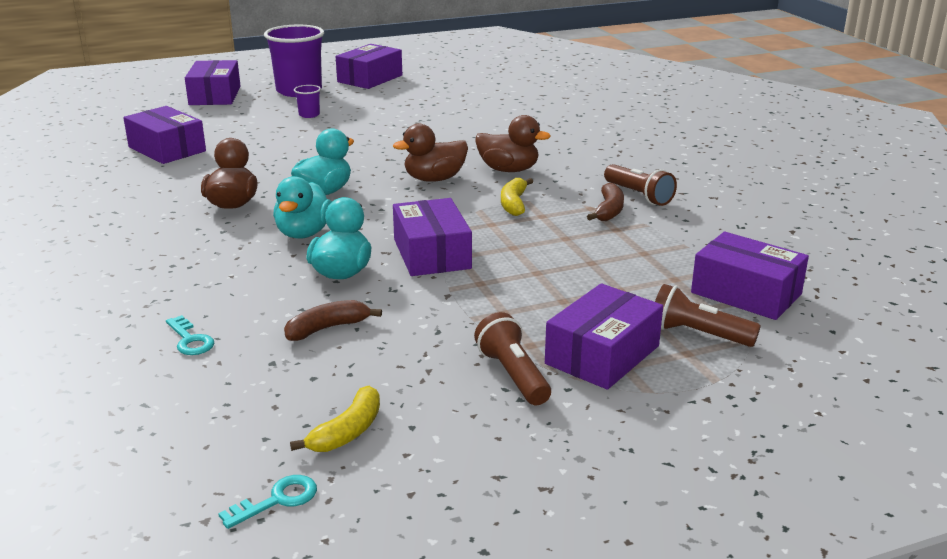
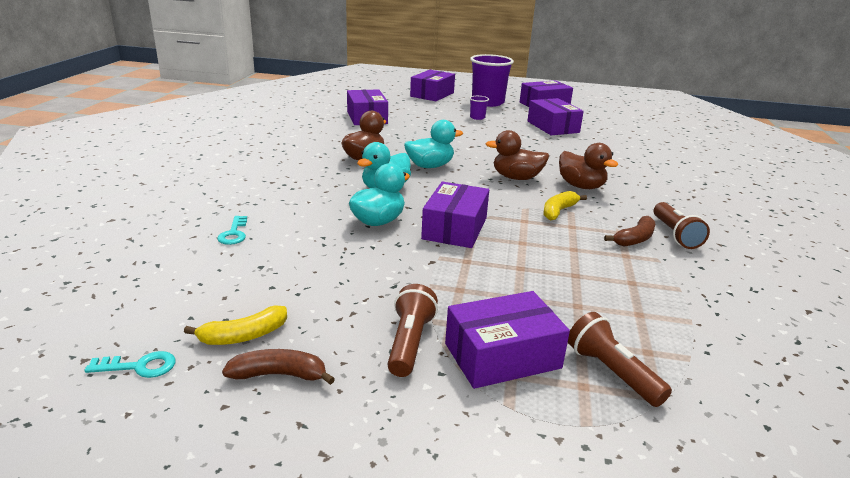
camera: 30 degrees right, 0 degrees up
brown banana [284,300,382,341] -> brown banana moved to [222,349,335,385]
purple box [691,232,809,320] -> purple box moved to [527,98,584,135]

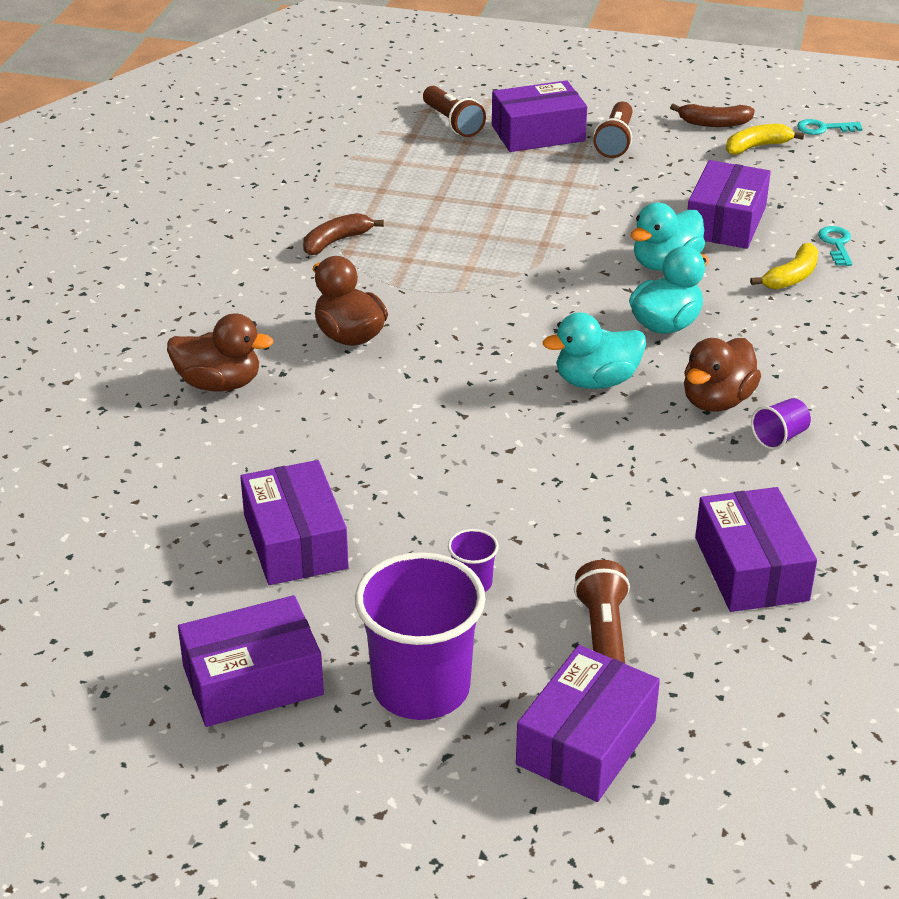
camera: 175 degrees left, 10 degrees up
purple box [421,182,489,248] -> purple box moved to [688,160,771,249]
brown duck [485,130,549,180] -> brown duck moved to [167,313,273,392]
yellow banana [543,191,587,221] -> yellow banana moved to [750,243,819,290]
brown flashlight [654,202,710,249] -> brown flashlight moved to [574,560,630,663]
none -> purple cup [751,398,811,450]

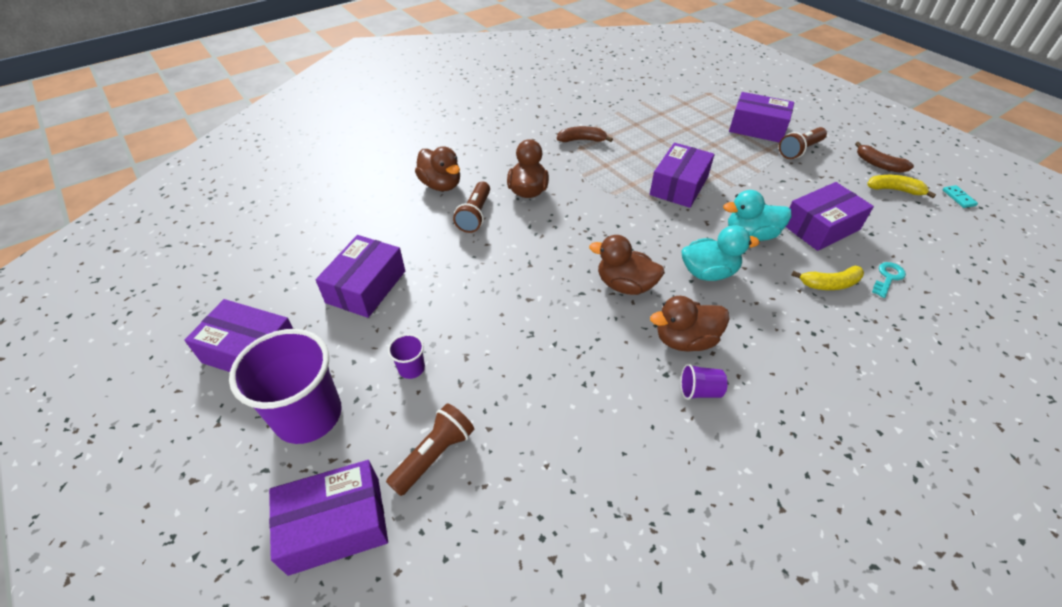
camera: 40 degrees right, 10 degrees up
brown flashlight [423,86,486,137] -> brown flashlight moved to [453,181,490,233]
turquoise duck [543,312,646,389] -> brown duck [589,235,665,295]
purple box [695,487,817,612] -> purple box moved to [650,143,714,208]
turquoise key [797,119,862,135] -> turquoise domino [943,185,978,208]

